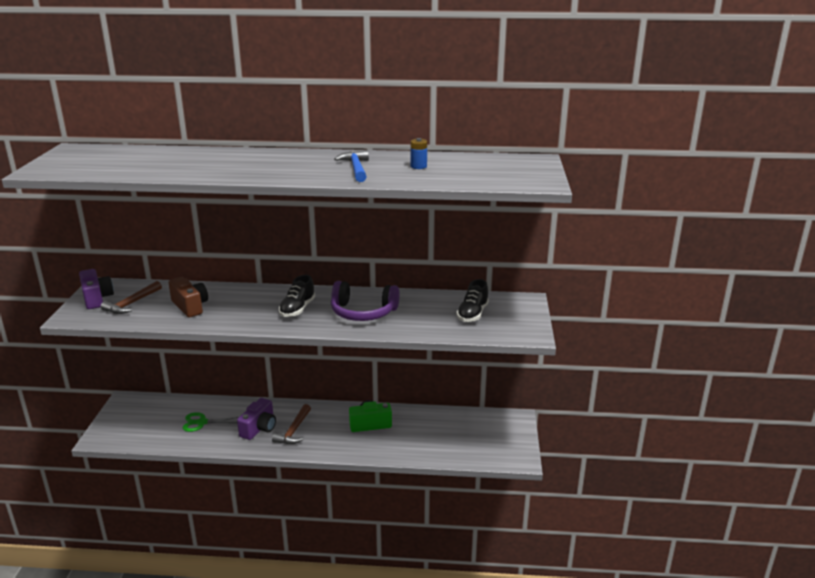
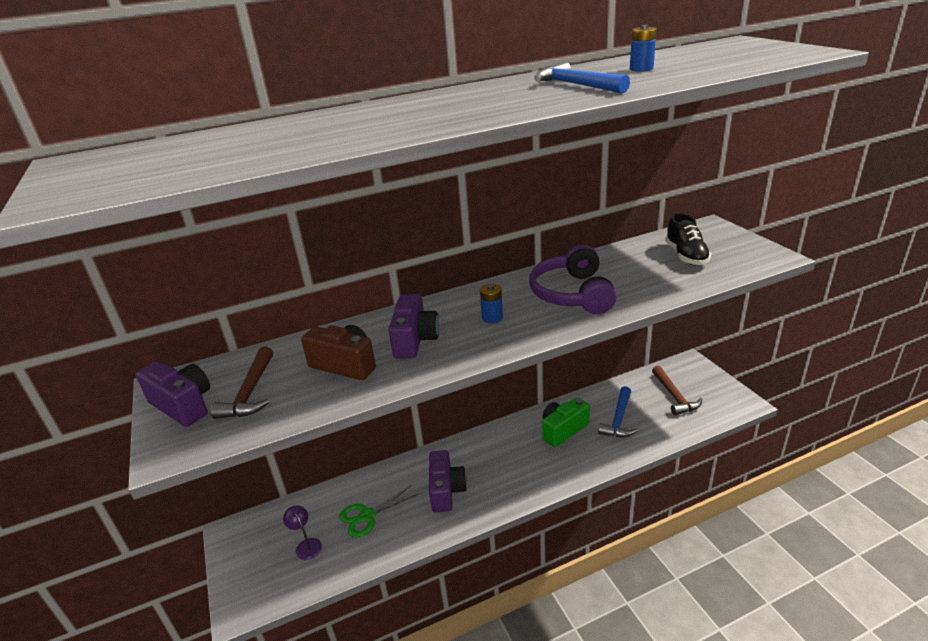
camera: 25 degrees left, 5 degrees up
brown hammer [272,404,311,444] -> brown hammer moved to [652,366,702,416]
black shoe [279,275,315,317] -> blue battery [480,284,503,323]
purple headphones [331,281,400,321] -> purple headphones turned 105 degrees clockwise [529,245,617,314]
none -> purple lamp [283,505,322,560]
none -> purple camera [389,294,439,358]
none -> blue hammer [598,386,637,437]

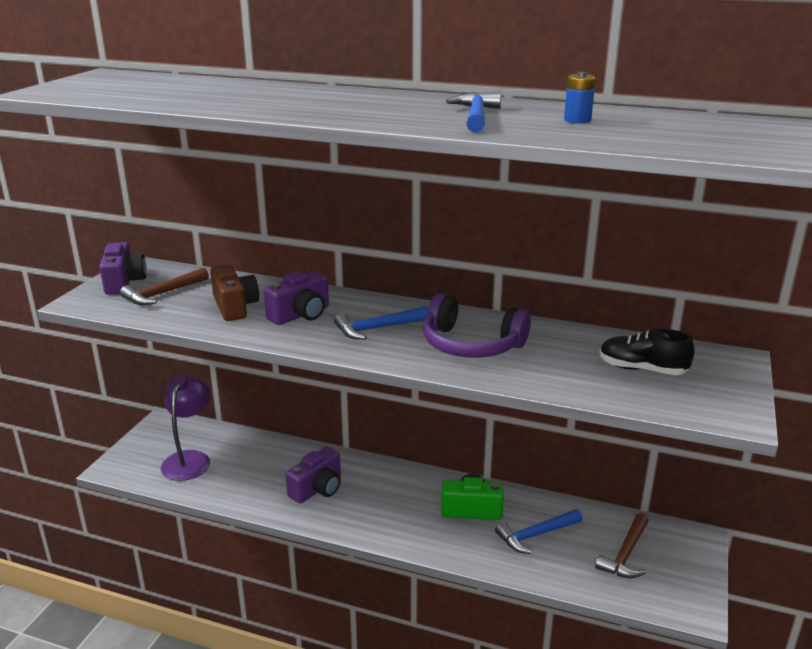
camera: 40 degrees right, 5 degrees down
purple lamp [283,505,322,560] -> purple lamp [161,376,211,481], size x2.02
green scissors [339,485,418,537] -> none
blue battery [480,284,503,323] -> blue hammer [334,306,429,340]
purple headphones [529,245,617,314] -> purple headphones turned 105 degrees counterclockwise [423,293,531,358]
black shoe [665,213,711,265] -> black shoe turned 75 degrees clockwise [599,328,695,375]

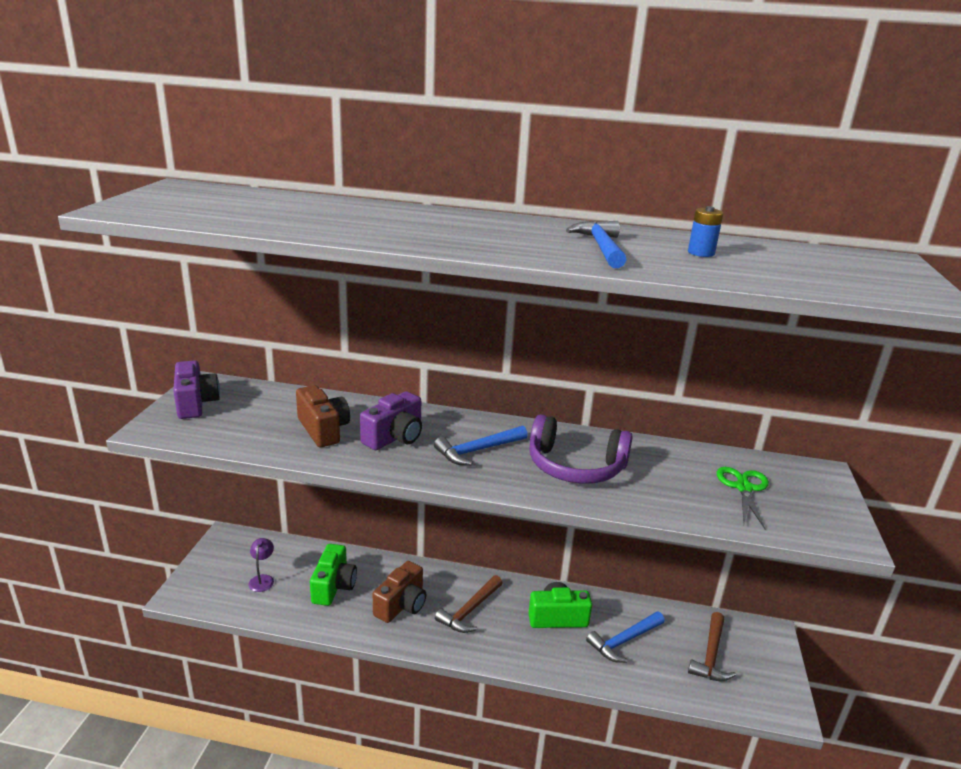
camera: 10 degrees left, 0 degrees up
brown hammer [120,267,209,305] -> brown hammer moved to [435,575,503,633]
purple lamp [161,376,211,481] -> purple lamp [248,538,274,592], size x0.50
purple camera [286,446,341,504] -> brown camera [373,561,426,623]
black shoe [599,328,695,375] -> green scissors [716,467,769,530]
none -> green camera [310,544,357,606]

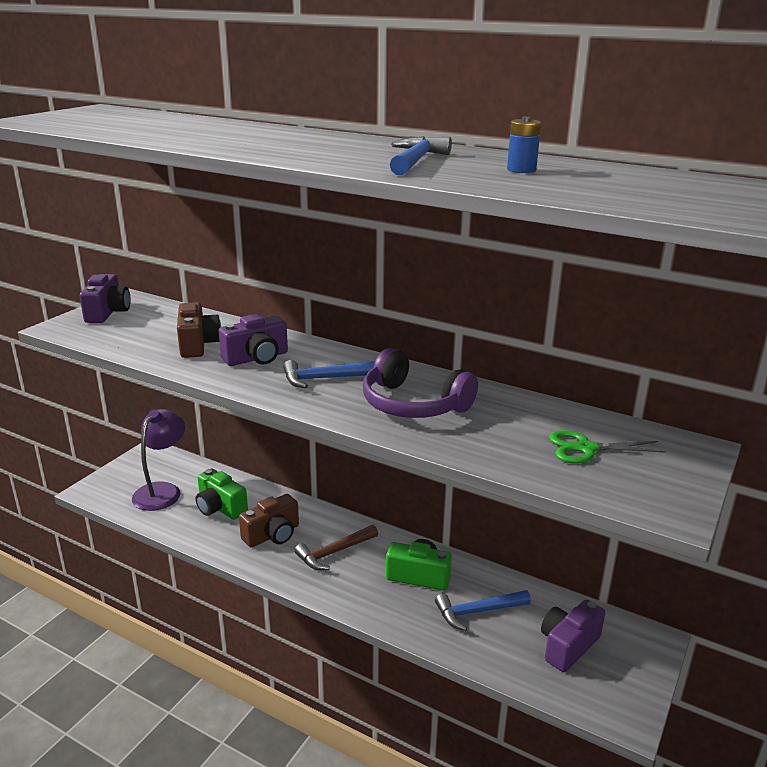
camera: 20 degrees right, 0 degrees up
purple lamp [248,538,274,592] -> purple lamp [132,409,185,511], size x2.02
green camera [310,544,357,606] -> green camera turned 105 degrees clockwise [196,468,248,520]
brown hammer [688,612,736,681] -> purple camera [541,600,605,672]
green scissors [716,467,769,530] -> green scissors turned 120 degrees counterclockwise [549,430,666,464]

